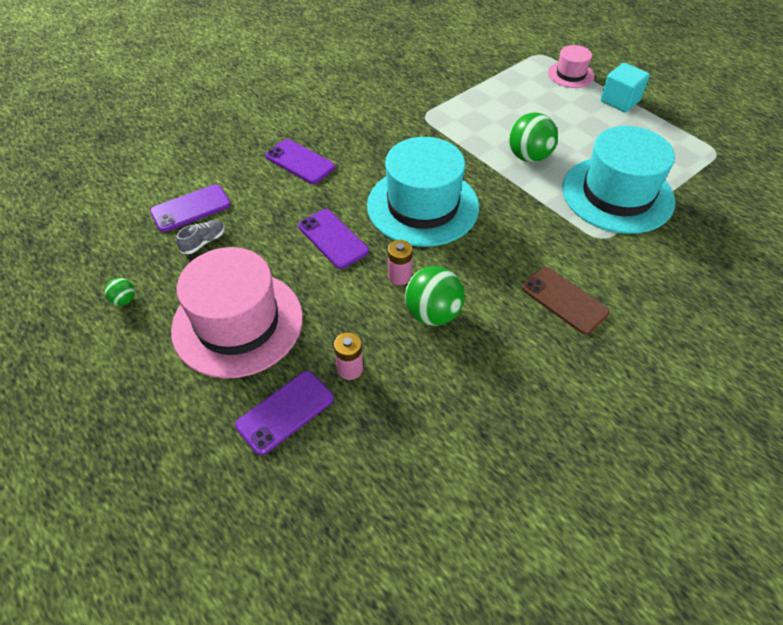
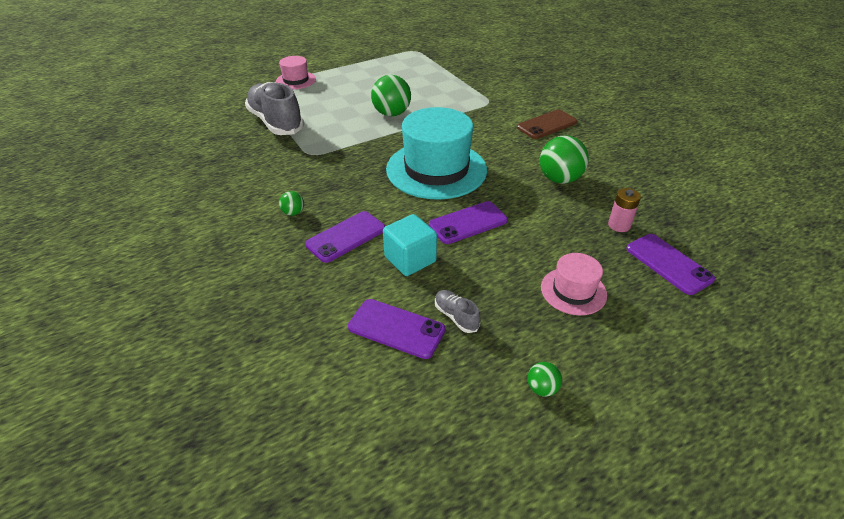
camera: 80 degrees left, 10 degrees down
purple phone [150,184,231,232] -> purple phone turned 45 degrees counterclockwise [348,299,445,359]
pink hat [171,247,303,378] -> pink hat [541,253,607,315], size x0.50
pink battery [388,240,413,285] -> none
turquoise hat [562,126,675,234] -> none
turquoise cube [601,63,650,112] -> turquoise cube moved to [383,214,437,276]
none -> grey shoe [245,82,304,135]
none -> green ball [279,191,304,216]

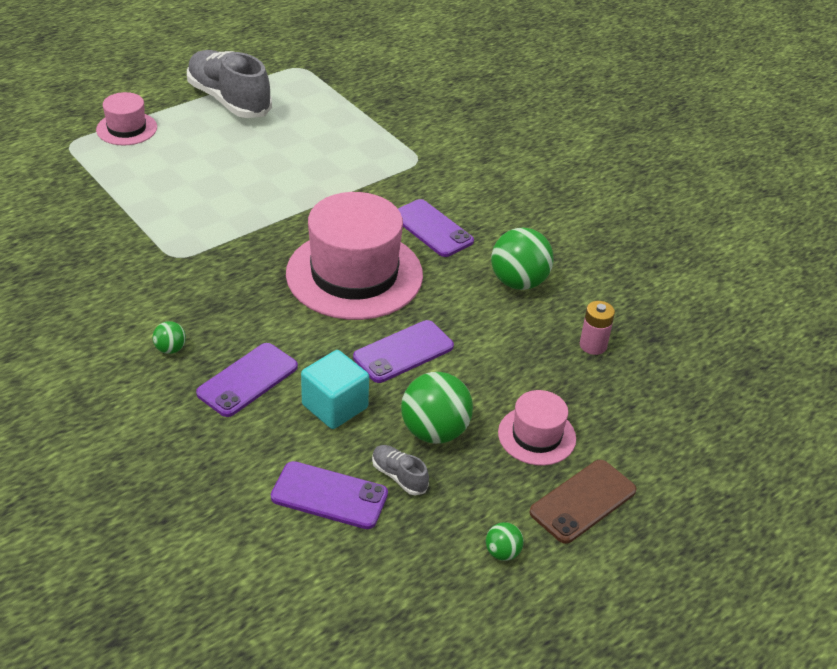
camera: 10 degrees left, 0 degrees up
grey shoe [245,82,304,135] -> grey shoe moved to [187,50,272,118]
green ball [371,75,411,116] -> green ball moved to [401,372,473,444]
turquoise hat [386,107,487,200] -> pink hat [286,192,423,320]
brown phone [517,110,577,139] -> brown phone moved to [529,460,637,544]
purple phone [626,234,715,295] -> purple phone moved to [398,199,474,257]

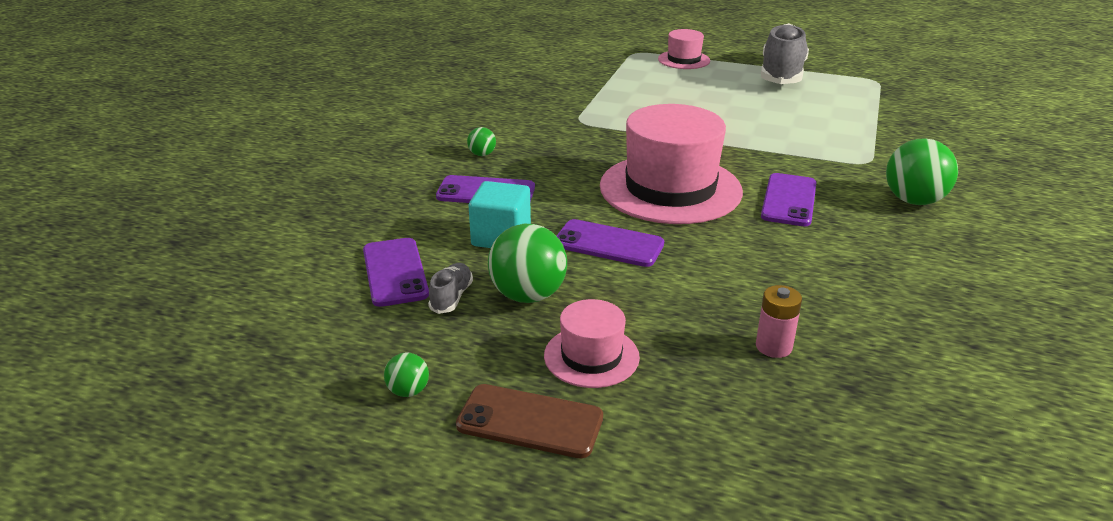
camera: 60 degrees right, 10 degrees down
green ball [491,228,554,290] -> green ball moved to [886,138,958,205]

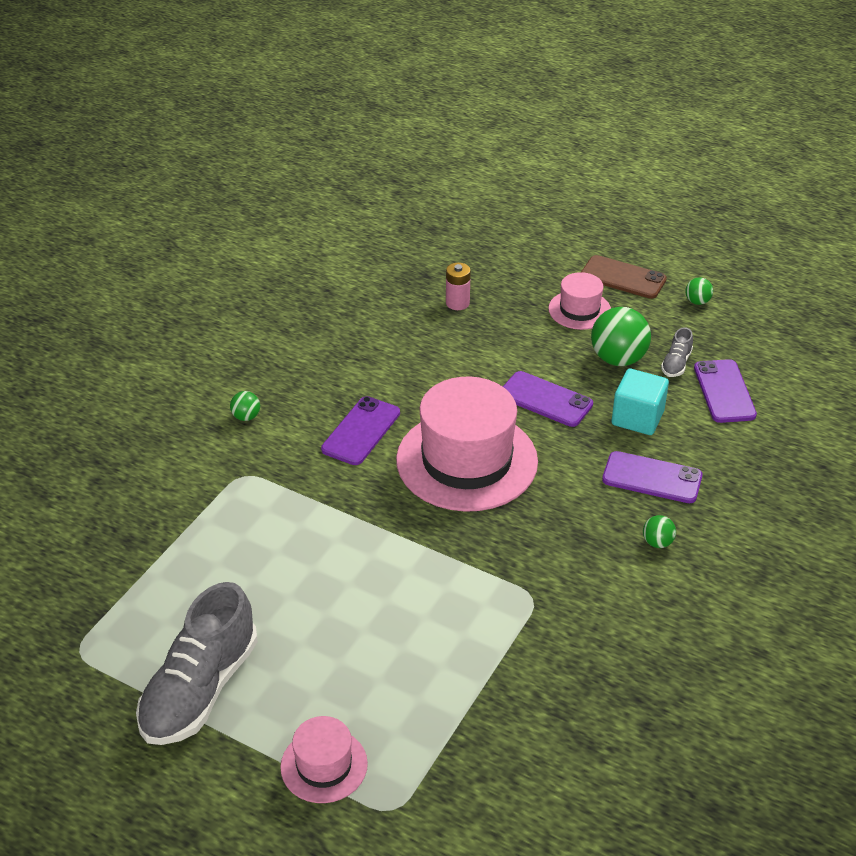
camera: 170 degrees left, 10 degrees up
green ball [886,138,958,205] -> green ball [230,391,260,421], size x0.49

